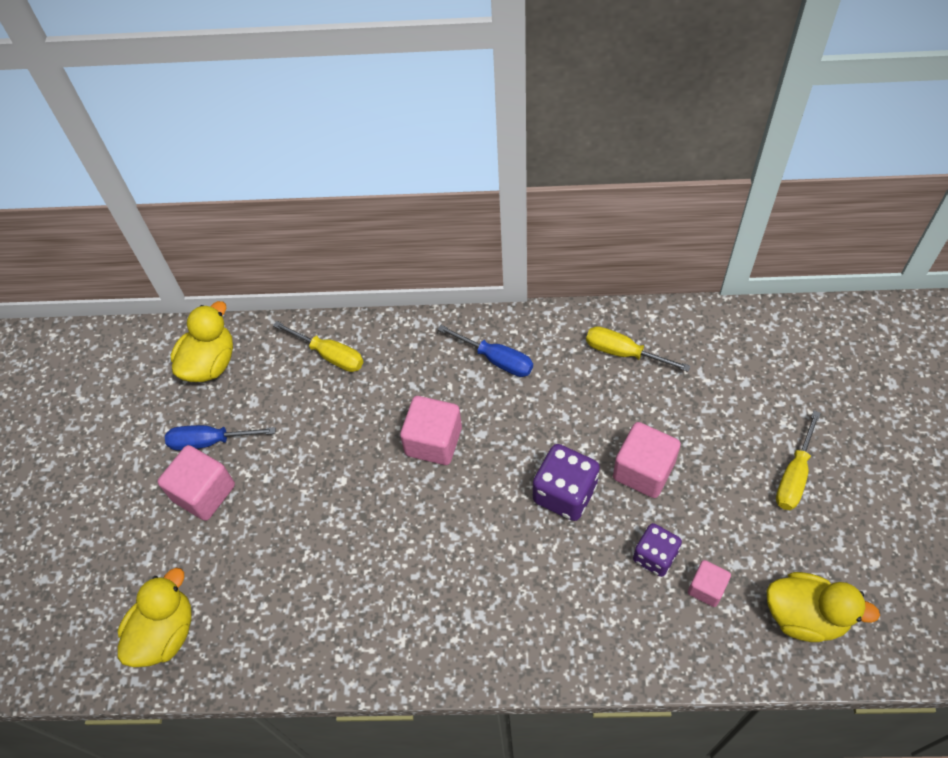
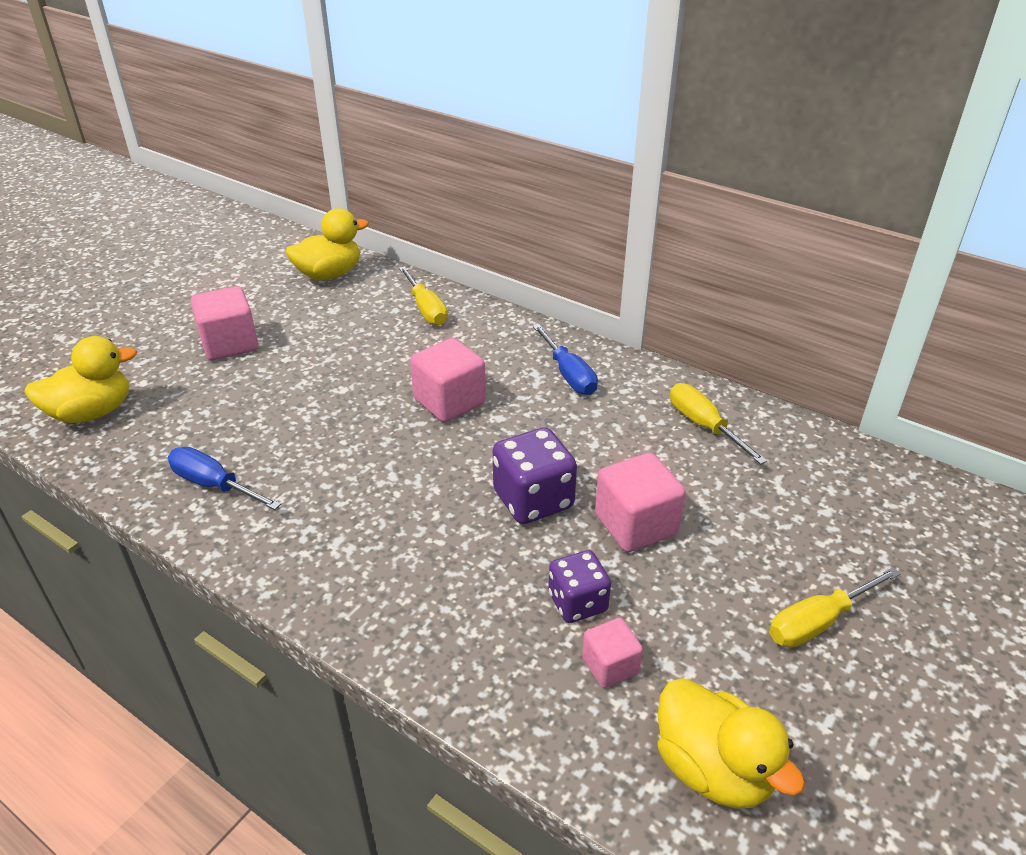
camera: 30 degrees right, 20 degrees down
blue screwdriver [165,425,275,450] -> blue screwdriver moved to [168,447,281,510]

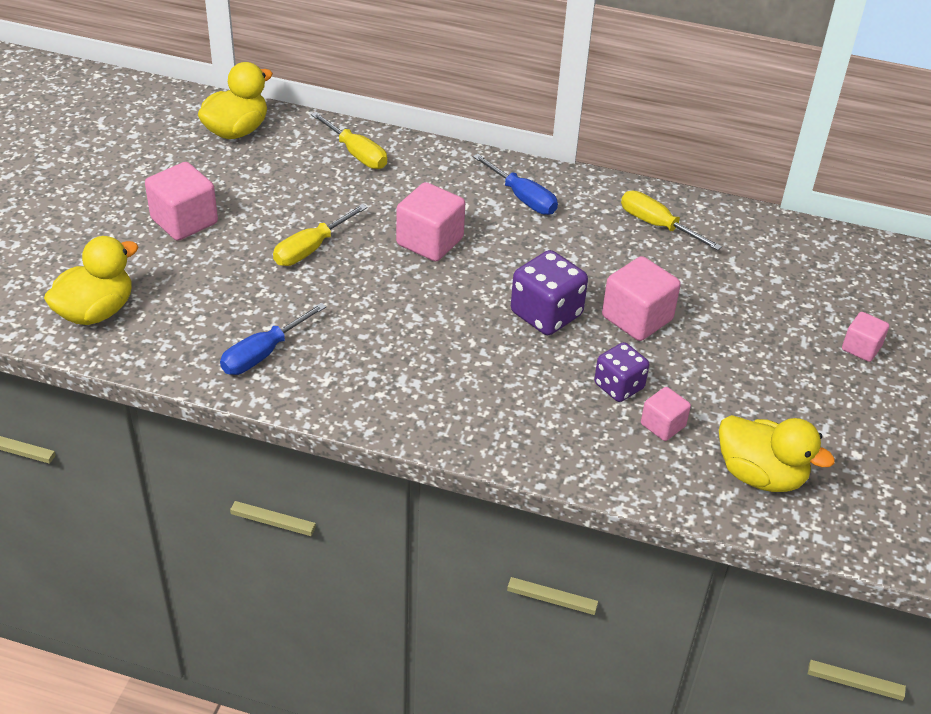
camera: 20 degrees left, 5 degrees up
blue screwdriver [168,447,281,510] -> blue screwdriver turned 60 degrees counterclockwise [220,303,326,375]
yellow screwdriver [769,567,900,648] -> yellow screwdriver moved to [273,204,367,266]
none -> pink cube [842,312,889,362]

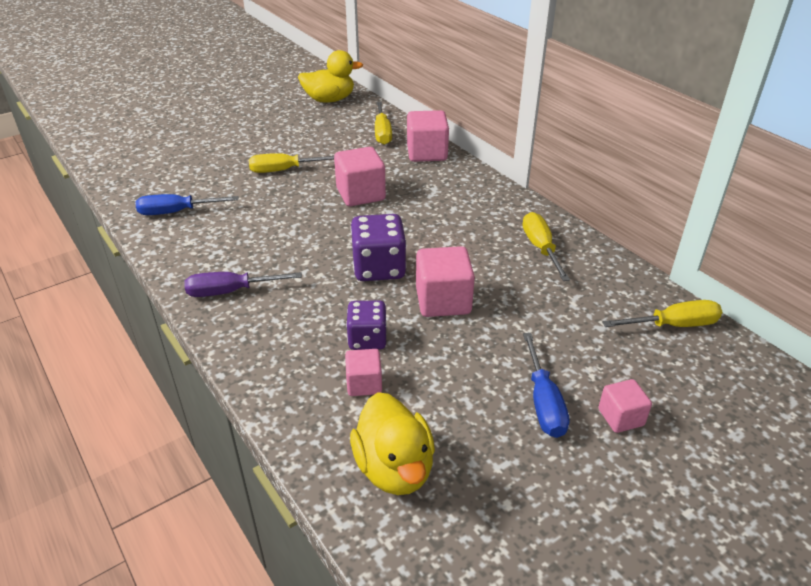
camera: 40 degrees right, 5 degrees down
yellow duck [44,236,138,325] -> none
pink cube [145,162,218,241] -> pink cube moved to [407,110,449,162]
blue screwdriver [473,154,558,215] -> blue screwdriver moved to [523,333,569,438]
none -> purple screwdriver [184,272,302,297]
none -> yellow screwdriver [602,300,722,327]

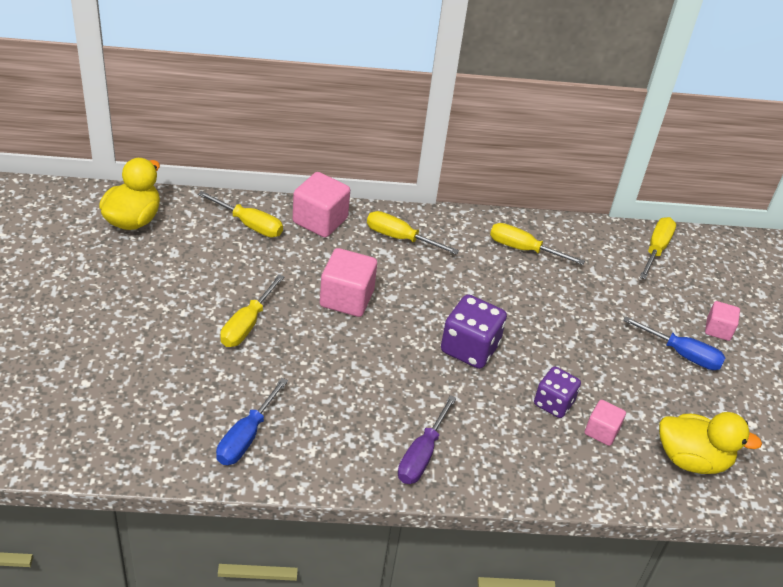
camera: 60 degrees left, 5 degrees up
pink cube [416,246,475,317] -> none
none -> yellow screwdriver [367,211,459,255]

